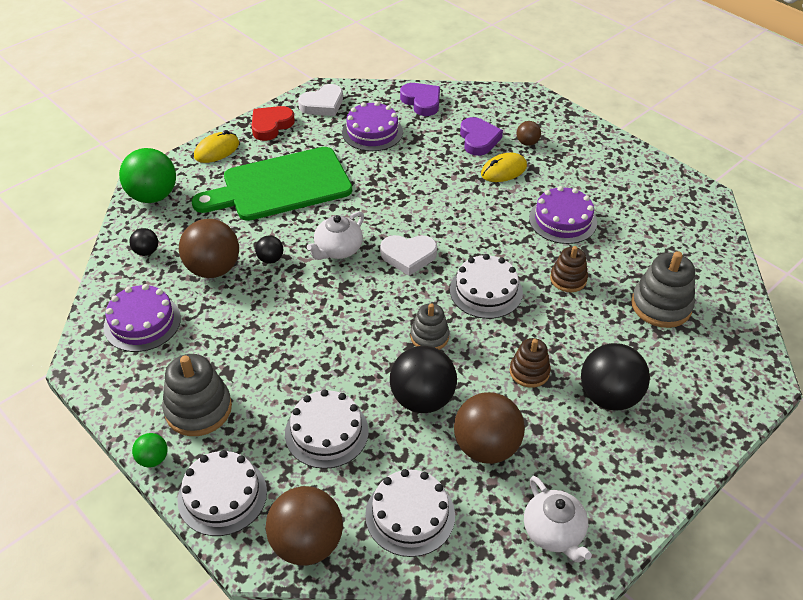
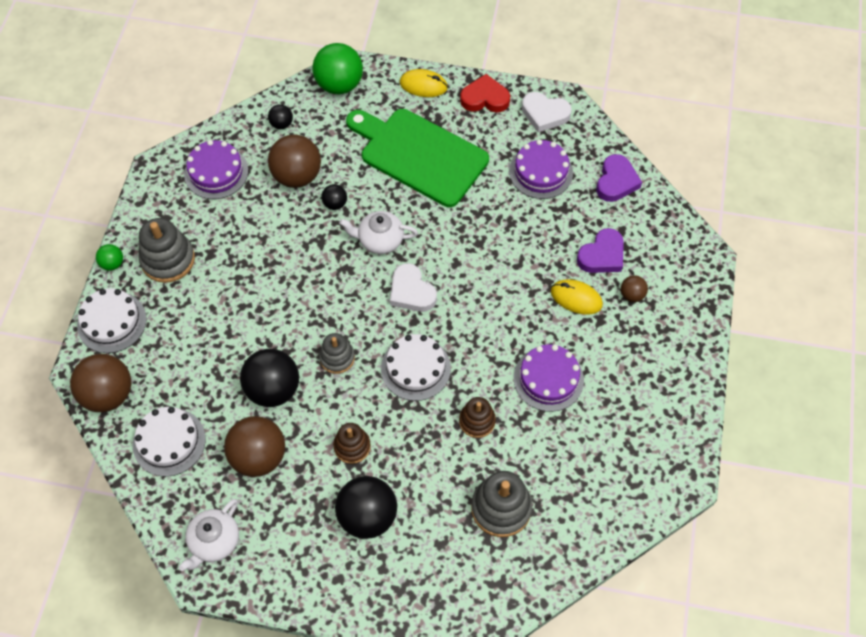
camera: 55 degrees right, 15 degrees up
white cake [285,389,369,469] -> none

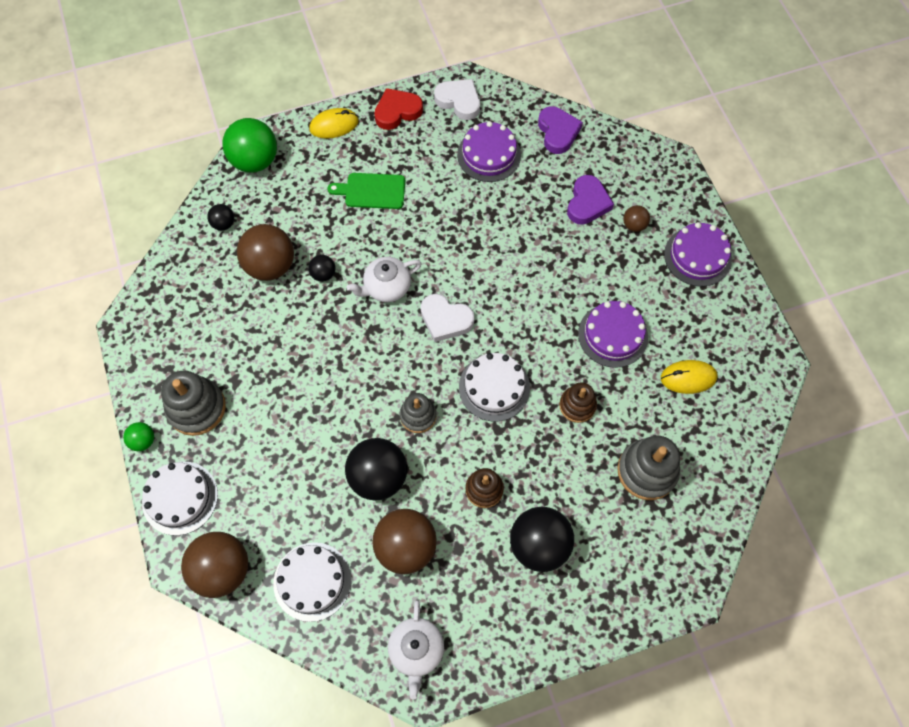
camera: 30 degrees left, 5 degrees up
purple cake [184,140,248,199] -> purple cake moved to [664,222,732,286]
green cutting board [346,109,489,207] -> green cutting board [327,173,405,209], size x0.50
white heart [522,92,572,132] -> white heart turned 135 degrees counterclockwise [434,79,480,120]
yellow mouse [551,279,603,314] -> yellow mouse moved to [661,360,717,394]

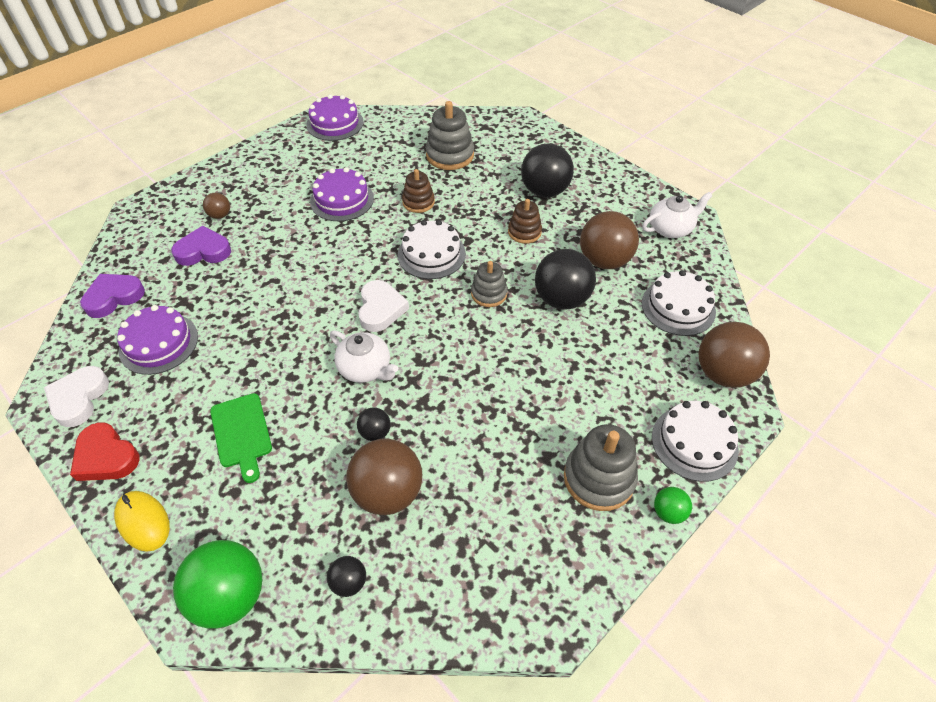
camera: 115 degrees left, 15 degrees down
yellow mouse [661,360,717,394] -> none
purple cake [664,222,732,286] -> purple cake moved to [306,94,364,141]

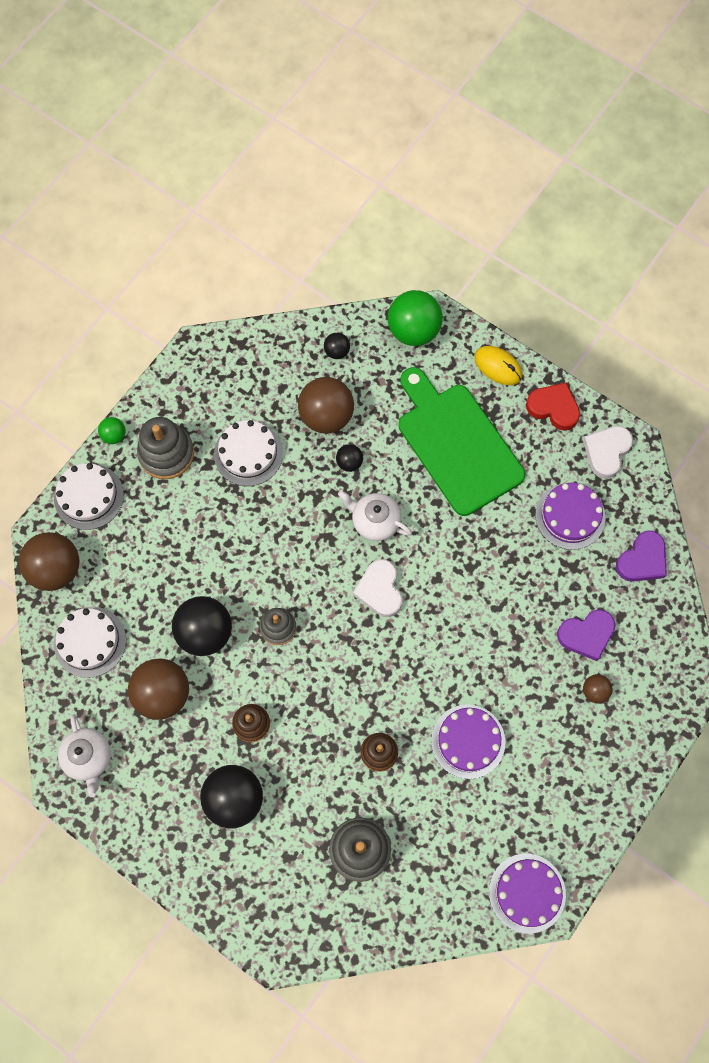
camera: 170 degrees right, 20 degrees up
white heart [44,366,109,427] -> white heart turned 150 degrees counterclockwise [583,426,633,479]
green cutting board [210,393,272,483] -> green cutting board [399,367,526,516], size x2.00
white cake [398,220,466,279] -> white cake moved to [214,420,283,486]
white teapot [642,192,713,238] -> white teapot turned 75 degrees counterclockwise [58,714,111,797]

